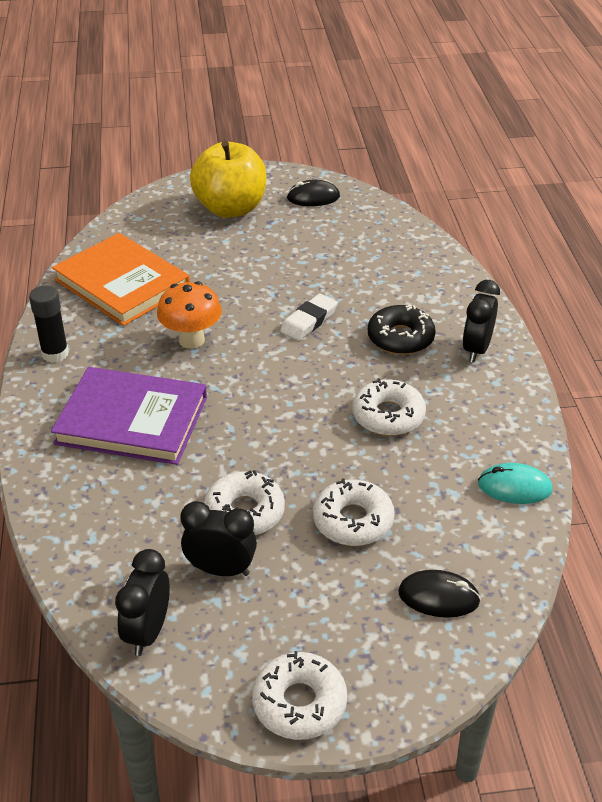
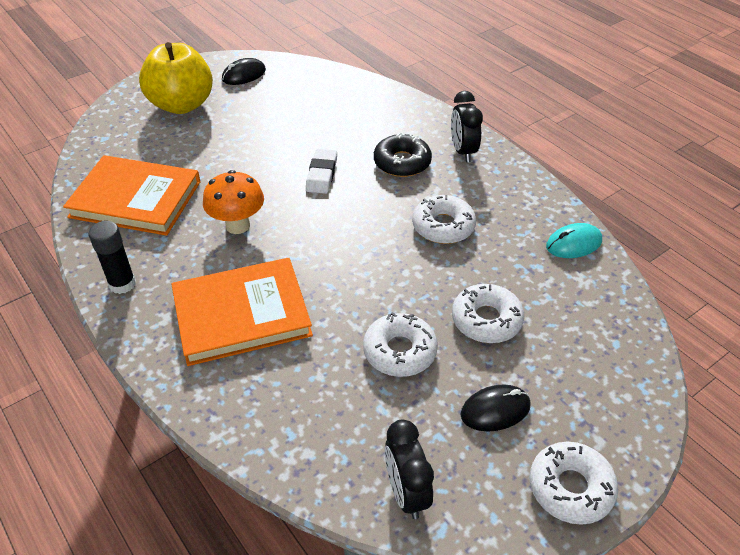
camera: 30 degrees left, 5 degrees up
purple book [51,367,207,465] -> orange book [171,258,313,366]
black clock [180,501,257,576] -> none
black mouse [398,570,481,618] -> black mouse moved to [460,385,531,432]

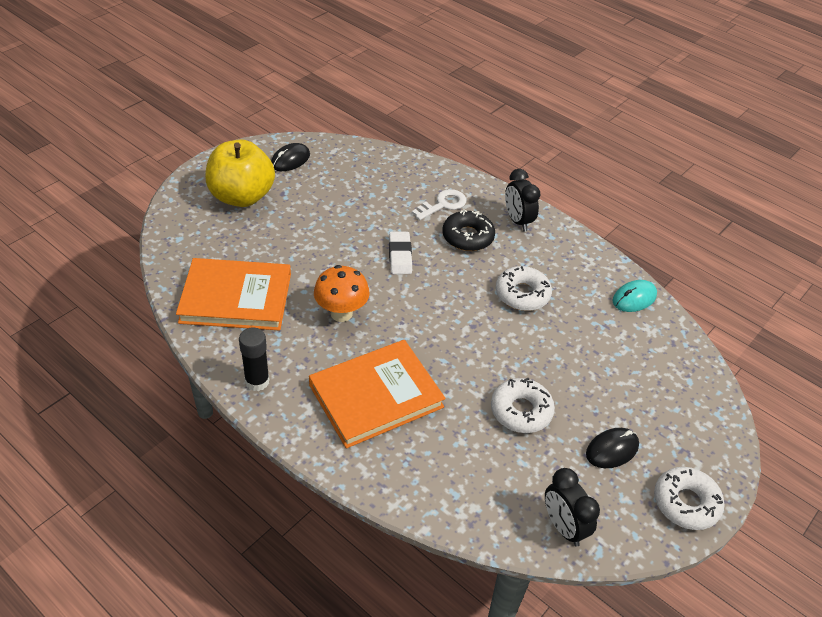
camera: 15 degrees left, 0 degrees up
white donut [452,284,524,343] -> none
none -> white key [412,189,466,220]

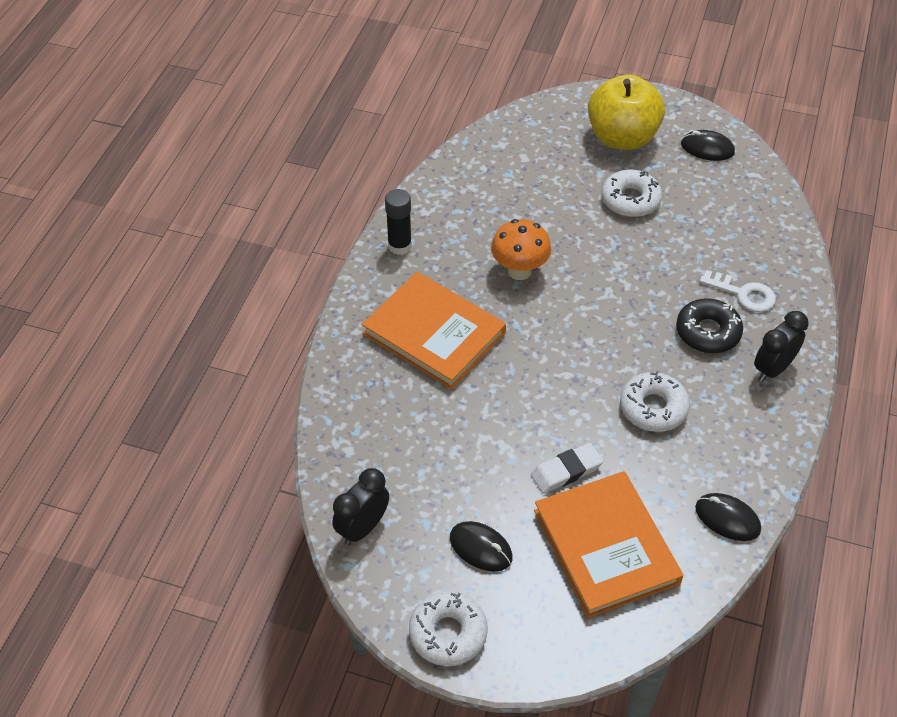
camera: 70 degrees right, 5 degrees up
orange book [176,258,291,331] -> orange book moved to [534,471,683,618]
white eraser [389,232,412,274] -> white eraser moved to [531,443,603,494]
white donut [491,378,555,433] -> white donut moved to [601,170,662,217]
turquoise mouse [612,280,657,312] -> black mouse [695,493,761,541]

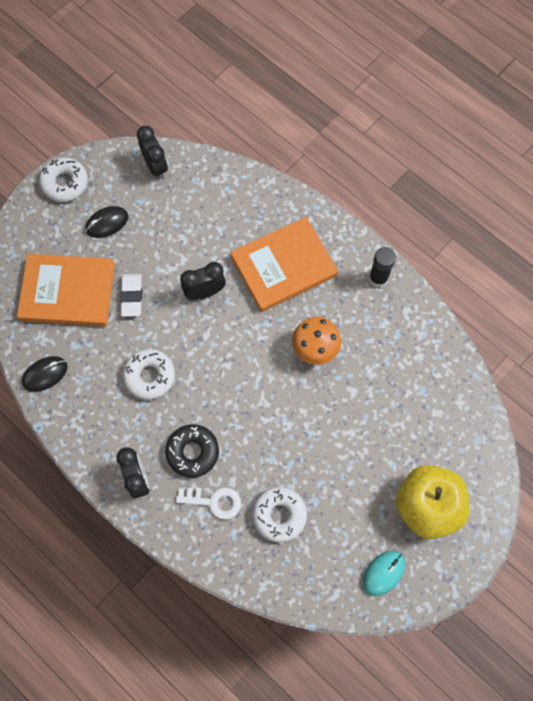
camera: 115 degrees right, 20 degrees up
white donut [601,170,662,217] -> white donut moved to [252,487,307,542]
black mouse [681,130,735,161] -> turquoise mouse [363,551,405,596]
white key [700,270,776,312] -> white key turned 135 degrees counterclockwise [176,487,241,520]
none -> black clock [180,262,226,300]

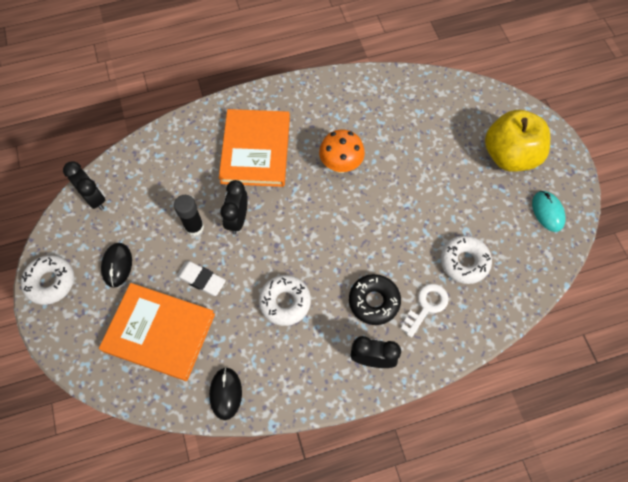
camera: 60 degrees left, 5 degrees down
orange book [17,254,115,326] -> orange book turned 75 degrees clockwise [99,283,215,381]
black clock [137,126,168,179] -> black clock turned 45 degrees clockwise [63,161,105,210]
black glue stick [369,247,396,287] -> black glue stick moved to [174,195,204,236]

